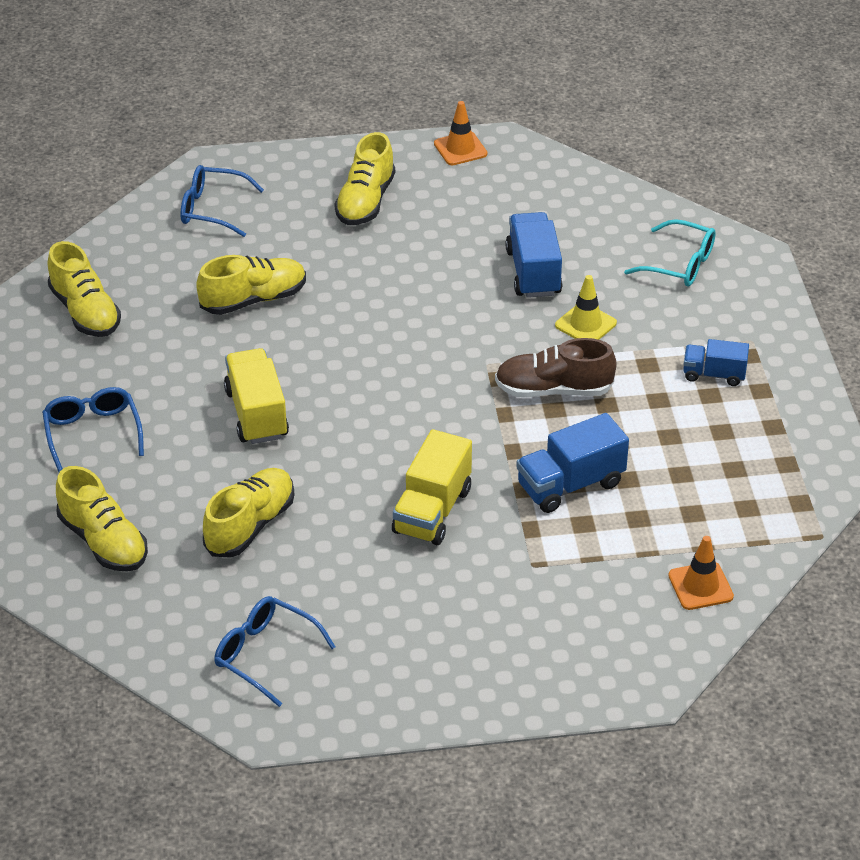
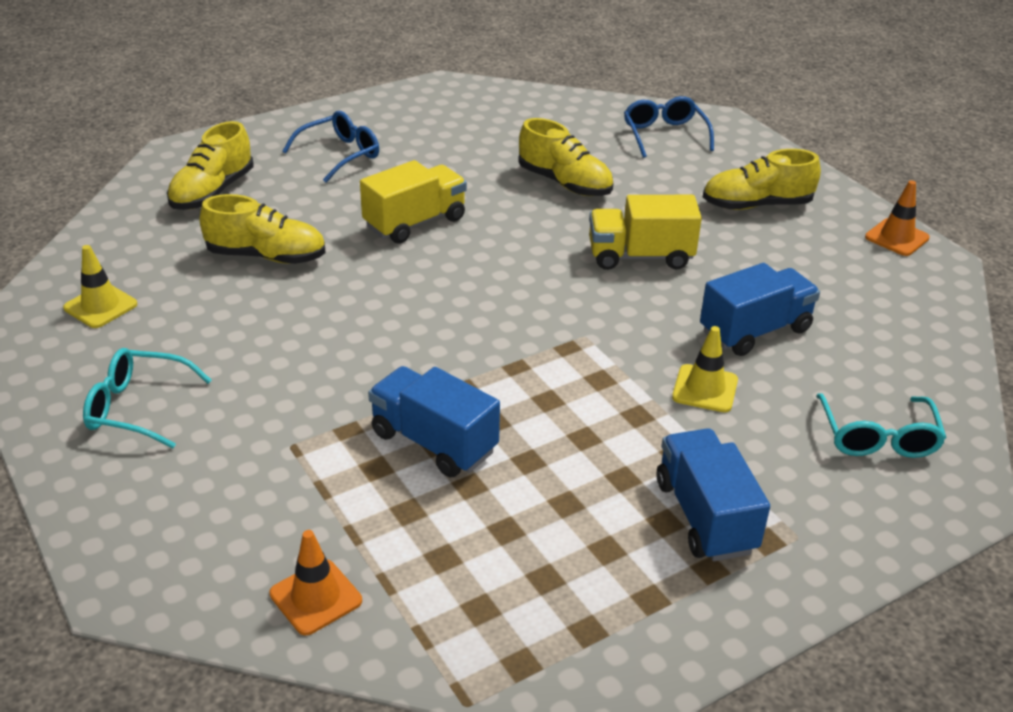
camera: 65 degrees right, 5 degrees down
yellow shoe [48,241,121,337] -> none
blue glasses [214,596,336,707] -> yellow traffic cone [63,245,138,328]
yellow truck [392,429,472,545] -> yellow truck moved to [589,195,702,270]
brown shoe [495,338,617,398] -> none
blue truck [683,339,749,386] -> blue truck [657,429,770,561], size x1.60
none -> turquoise glasses [83,348,212,449]

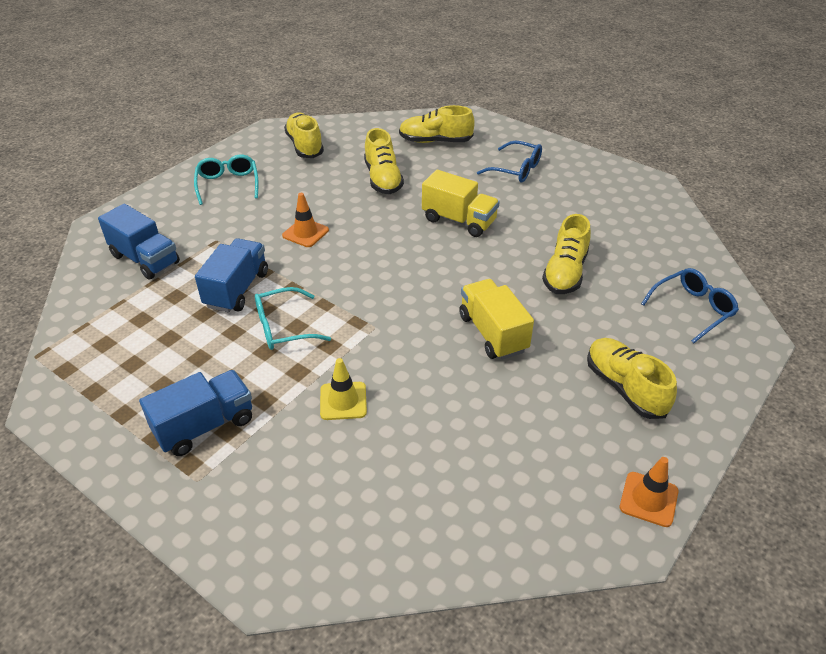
camera: 70 degrees right, 5 degrees up
yellow traffic cone [63,245,138,328] -> yellow shoe [284,112,324,158]
orange traffic cone [269,530,362,635] -> orange traffic cone moved to [282,193,329,247]
blue truck [700,263,820,356] -> blue truck moved to [98,204,180,279]
turquoise glasses [816,393,947,458] -> turquoise glasses moved to [255,287,331,350]

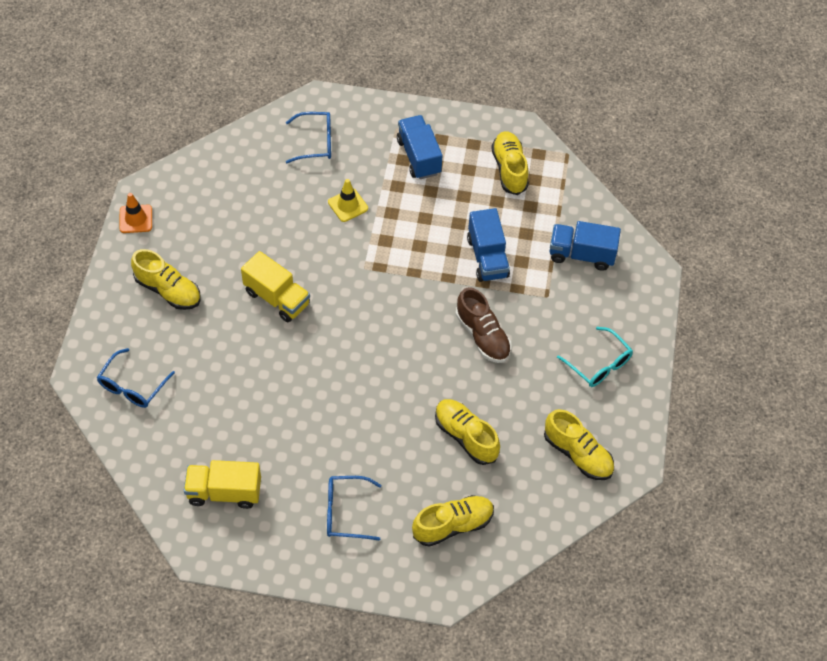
camera: 150 degrees right, 15 degrees up
blue truck [139,370,252,456] -> blue truck turned 135 degrees clockwise [397,115,443,179]
turquoise glasses [255,287,331,350] -> none
orange traffic cone [282,193,329,247] -> brown shoe [456,287,511,363]
yellow truck [422,170,500,237] -> yellow truck moved to [184,460,261,509]
yellow shoe [542,214,591,294] -> yellow shoe moved to [491,131,529,195]
none -> blue glasses [286,112,331,163]

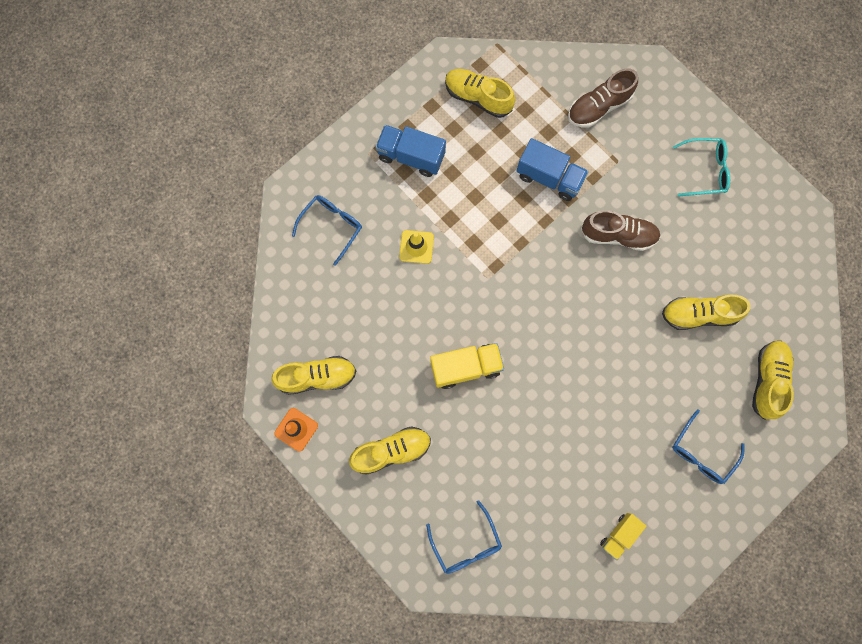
camera: 50 degrees left, 20 degrees up
yellow truck [184,460,261,509] -> yellow truck [600,513,646,560], size x0.63
yellow shoe [544,409,614,480] -> yellow shoe moved to [271,356,356,395]
blue truck [550,221,621,271] -> brown shoe [568,69,638,128]

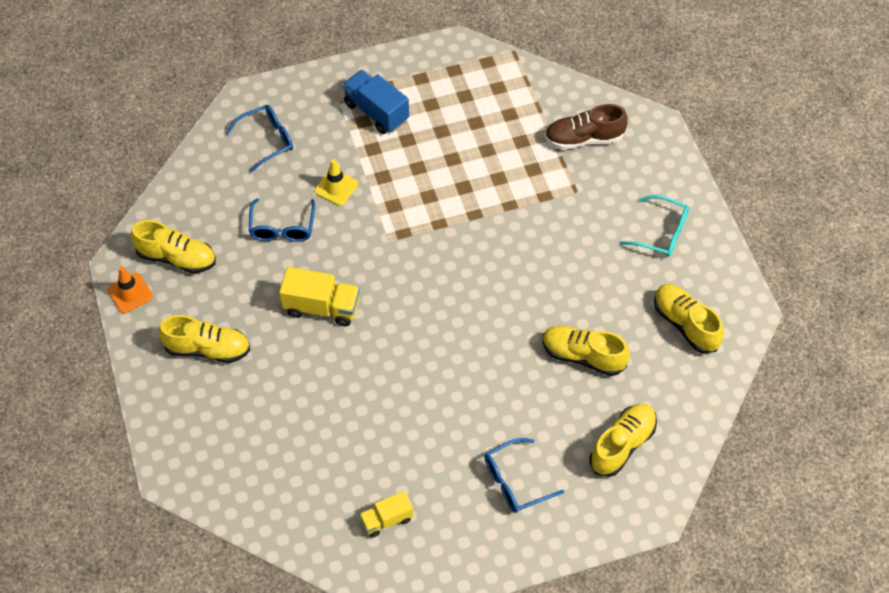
camera: 25 degrees right, 20 degrees down
blue glasses [426,500,502,574] -> blue glasses moved to [249,198,315,242]
yellow shoe [445,69,515,118] -> yellow shoe moved to [654,284,724,354]
blue truck [517,138,589,201] -> none
brown shoe [581,210,661,251] -> none

